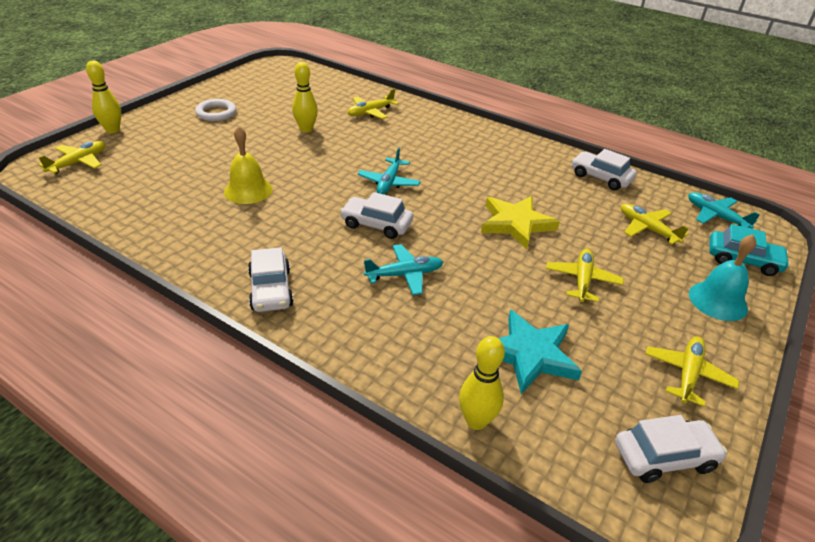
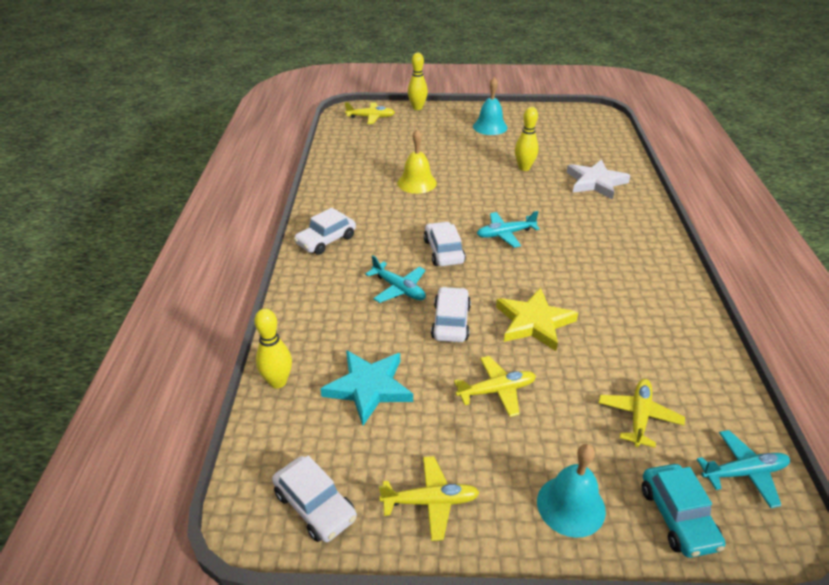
camera: 60 degrees right, 0 degrees up
white ring [195,99,236,121] -> turquoise bell [473,77,507,135]
yellow plane [347,89,399,119] -> white star [566,159,631,200]
white car [572,149,637,190] -> white car moved to [431,287,471,342]
turquoise plane [688,192,760,229] -> turquoise plane turned 60 degrees clockwise [697,430,790,508]

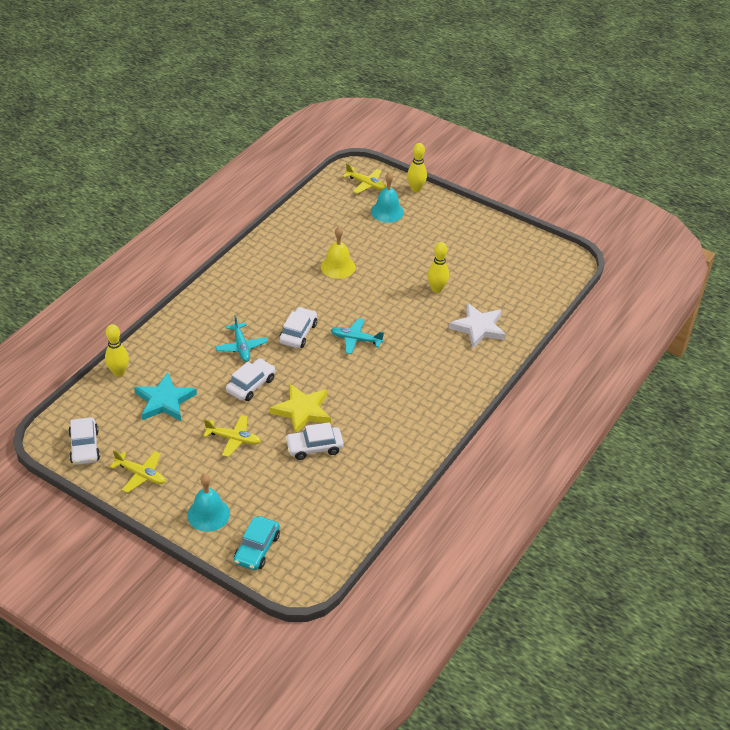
camera: 30 degrees right, 5 degrees up
white car [294,208,356,255] -> white car moved to [285,422,344,460]
turquoise bell [473,77,507,135] -> turquoise bell moved to [371,172,404,223]
yellow plane [599,379,685,448] -> none
turquoise plane [697,430,790,508] -> none

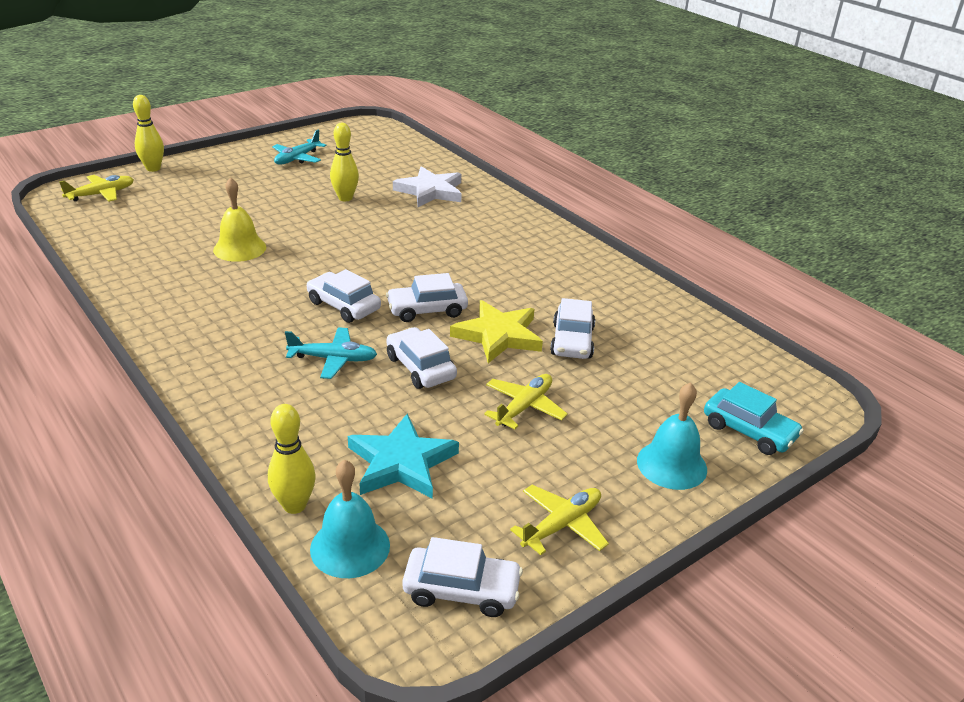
camera: 70 degrees left, 10 degrees down
turquoise plane [331,318,384,354] -> turquoise plane moved to [272,130,327,165]
turquoise bell [371,172,404,223] -> turquoise bell moved to [310,459,390,578]
none -> white car [386,273,468,322]

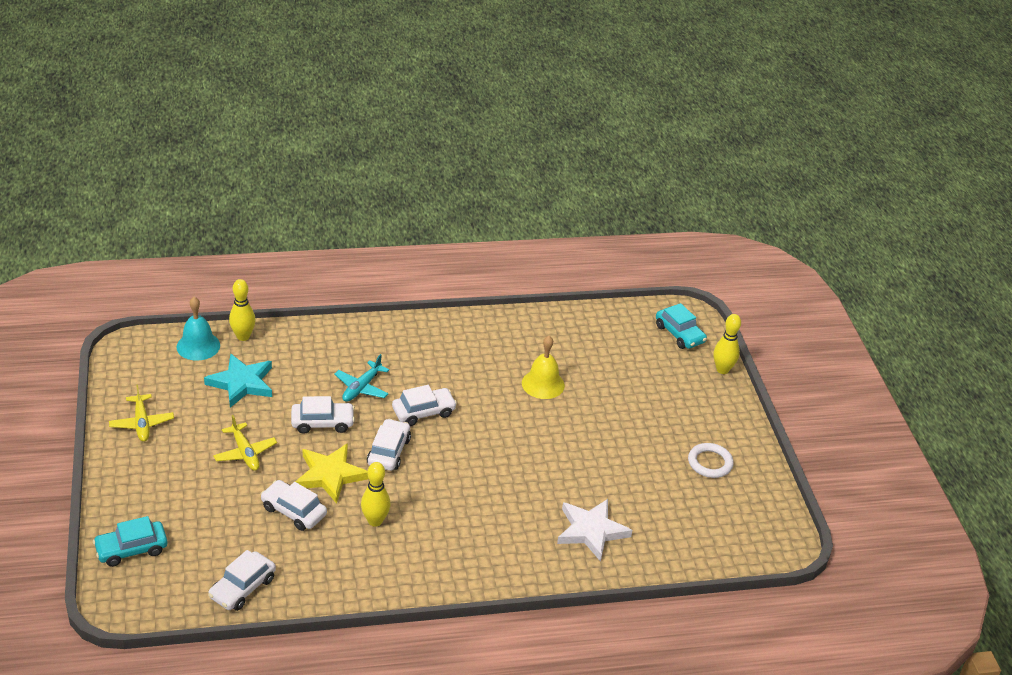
camera: 115 degrees right, 5 degrees up
yellow plane [59,175,134,202] -> turquoise car [656,303,707,349]
turquoise plane [272,130,327,165] -> white ring [688,443,734,478]
yellow bowling pin [330,123,359,201] -> yellow bowling pin moved to [361,462,390,527]
white car [402,537,523,617] -> white car moved to [208,550,276,611]
turquoise bell [637,382,707,490] -> none

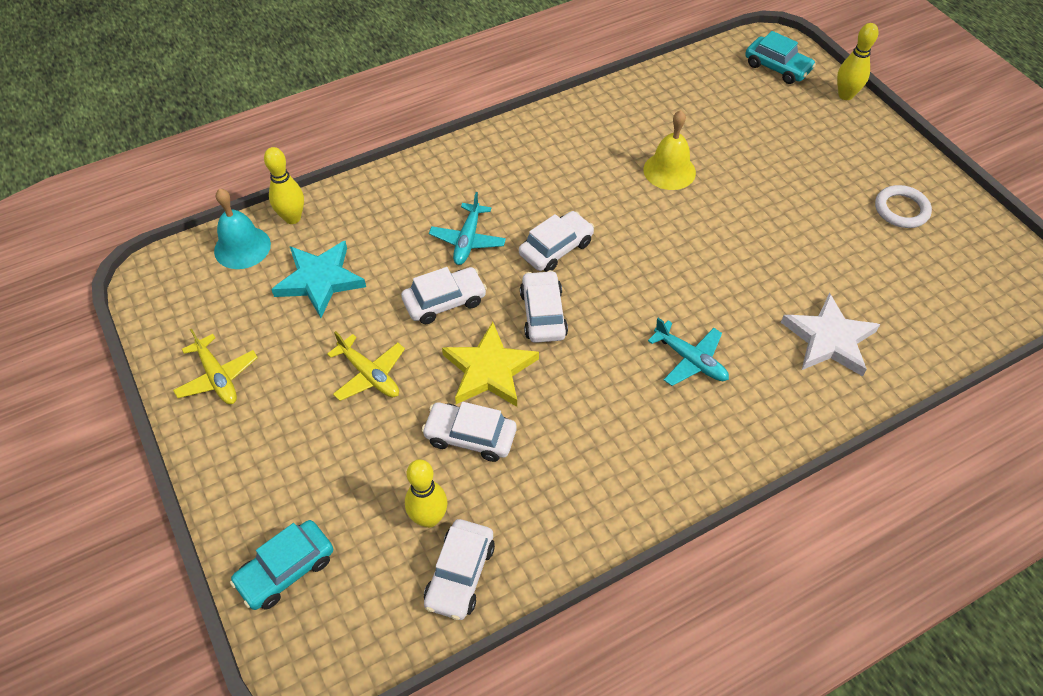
camera: 15 degrees left, 15 degrees up
yellow bowling pin [361,462,390,527] -> yellow bowling pin moved to [405,459,448,528]
none -> turquoise plane [648,318,729,386]

